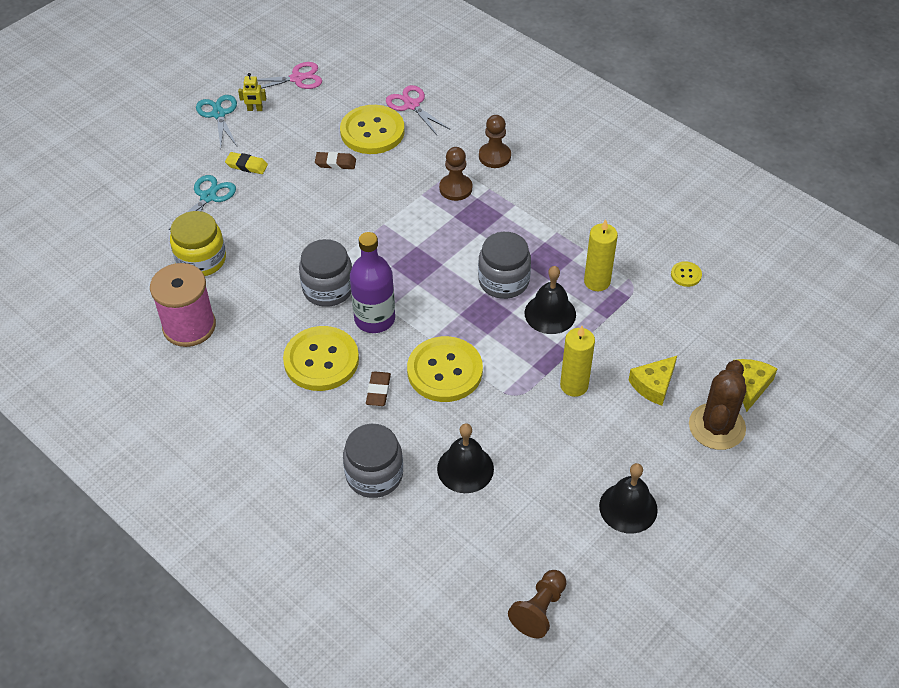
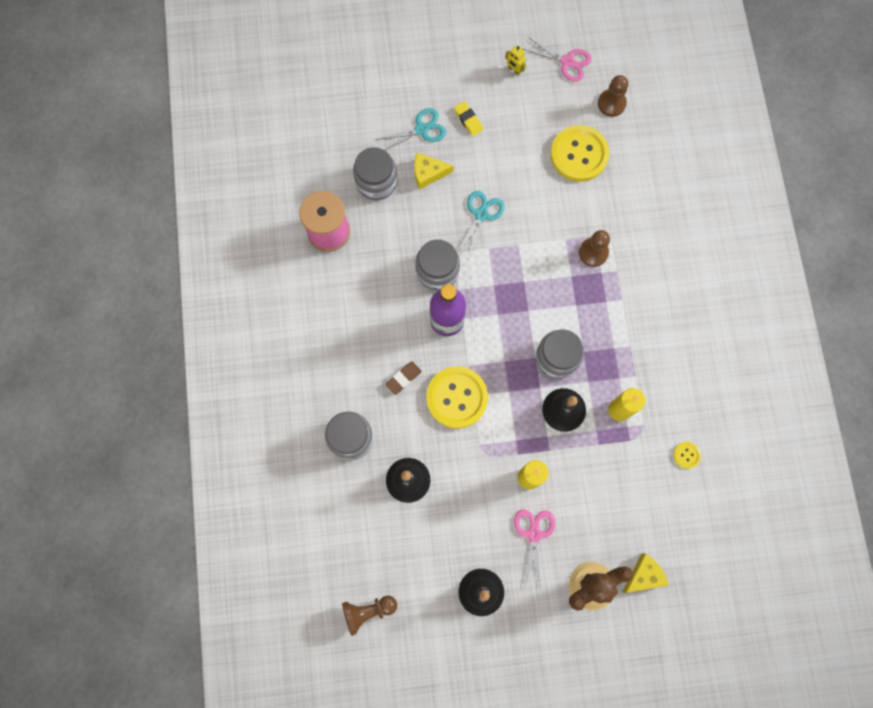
camera: 40 degrees right, 25 degrees up
yellow jar [170,211,226,276] -> grey jar [353,147,397,200]
turquoise scissors [196,95,237,148] -> turquoise scissors moved to [457,191,505,258]
yellow button [283,326,359,391] -> none
brown eraser [315,152,356,169] -> none
pink scissors [386,85,450,135] -> pink scissors moved to [514,509,555,590]
brown pawn [479,115,511,168] -> brown pawn moved to [598,75,628,117]
yellow cheese [629,356,677,406] -> yellow cheese moved to [414,152,454,190]

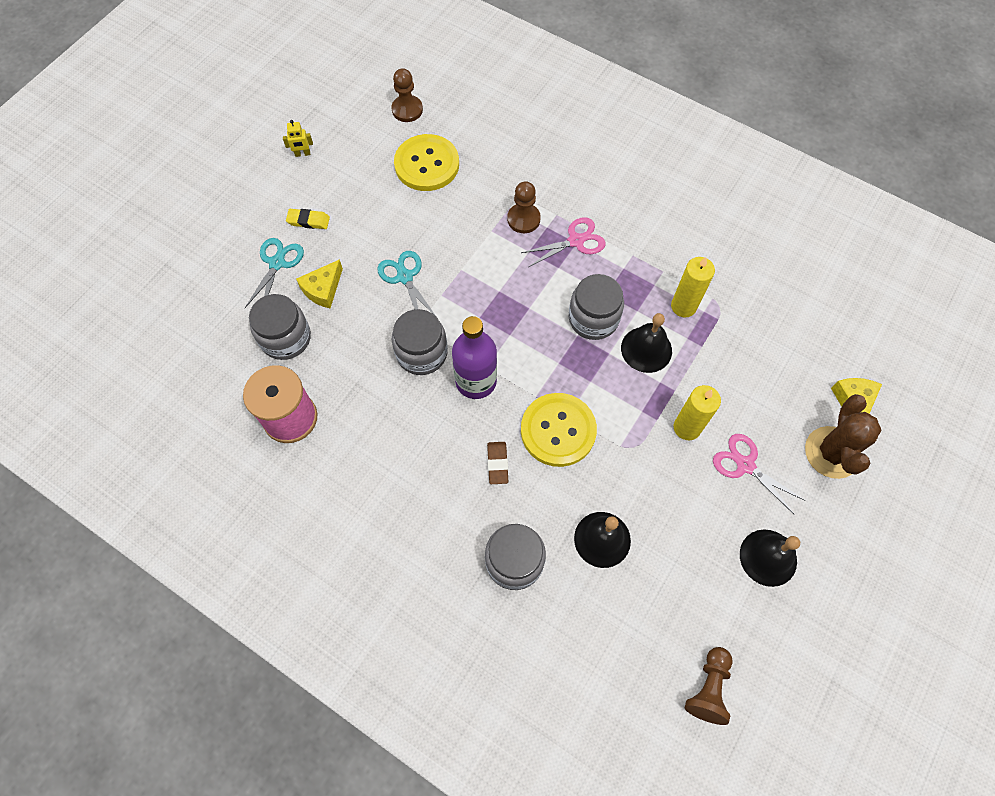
camera: 50 degrees left, 10 degrees down
pink scissors [523,37,592,82] -> pink scissors moved to [521,217,605,267]
yellow button [673,442,701,469] -> none

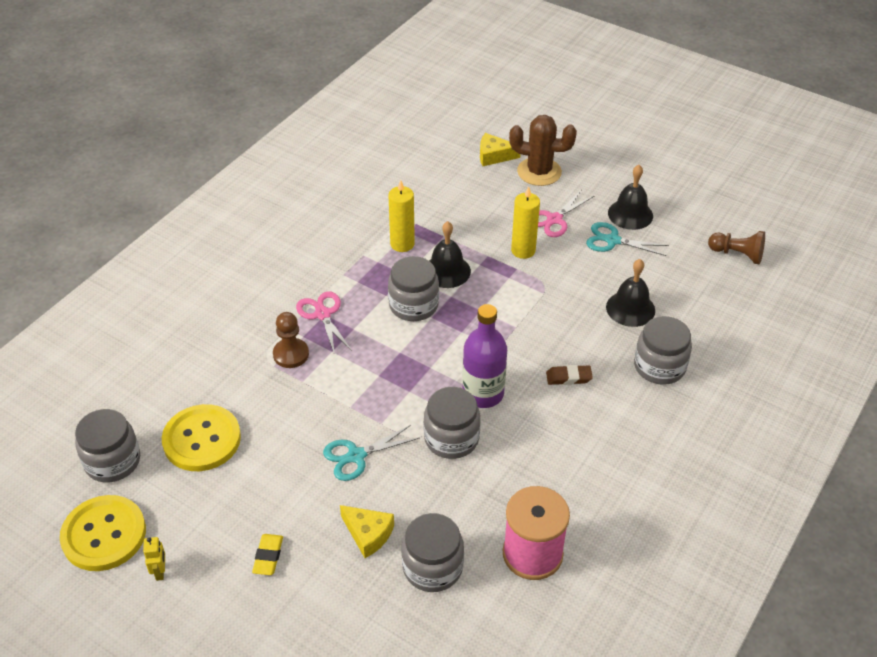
camera: 90 degrees left, 20 degrees down
turquoise scissors [245,238,304,308] -> turquoise scissors moved to [586,222,669,256]
brown pawn [392,68,423,122] -> grey jar [75,409,140,482]
yellow button [521,393,597,467] -> yellow button moved to [60,495,146,571]

